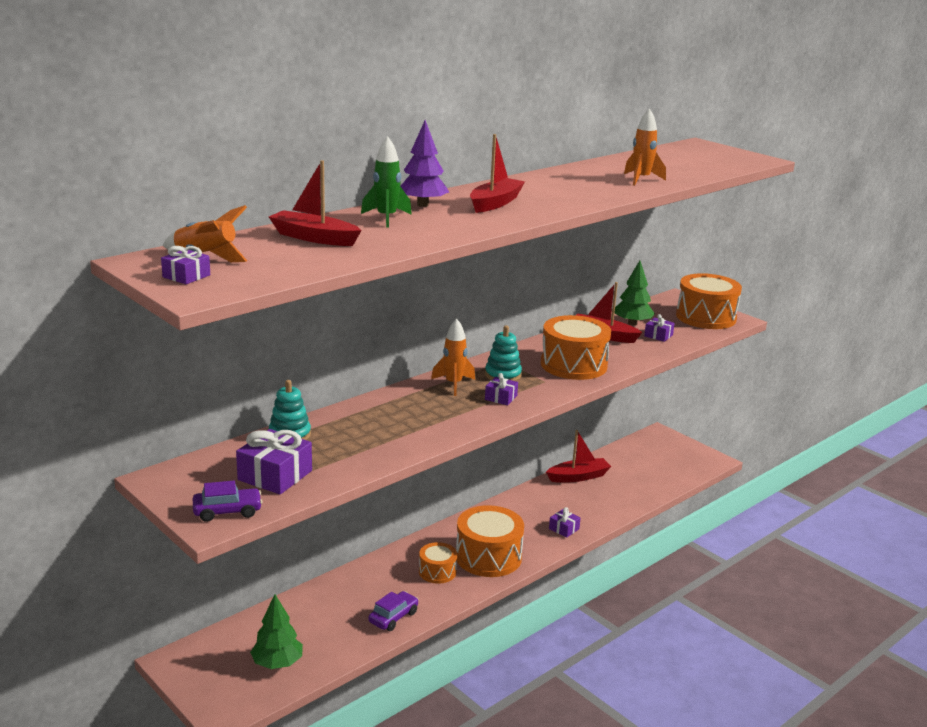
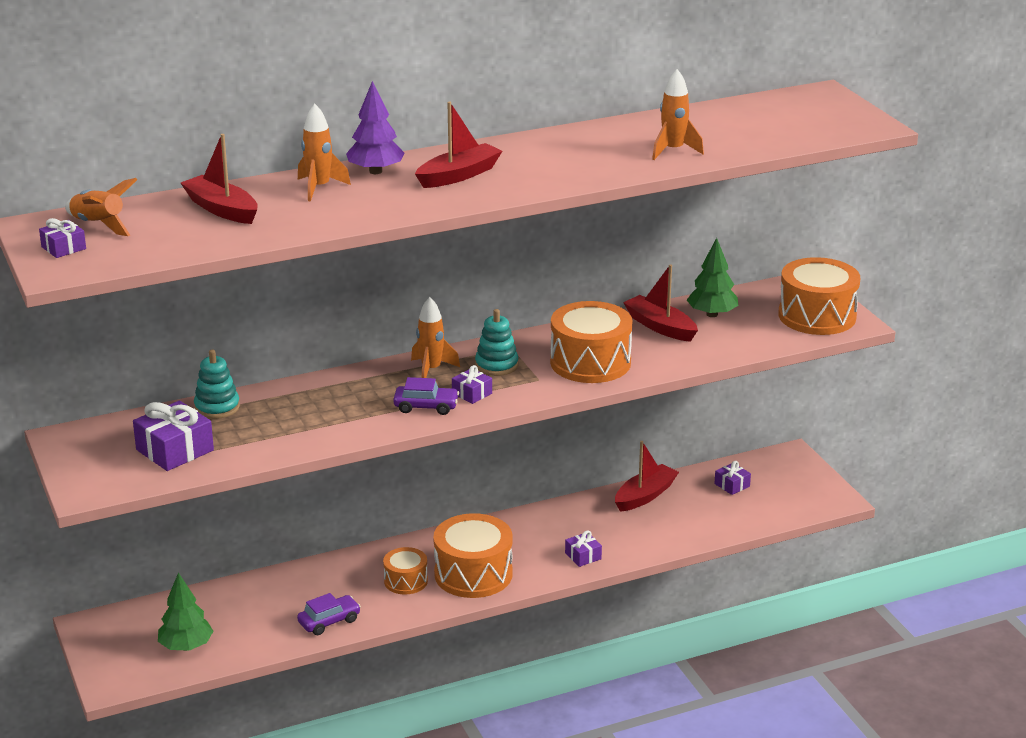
camera: 20 degrees right, 5 degrees up
purple car [193,481,262,522] -> purple car moved to [393,377,459,415]
green rocket [361,136,412,227] -> orange rocket [298,104,351,202]
red boat [546,430,611,483] -> red boat turned 45 degrees counterclockwise [615,441,679,512]
purple gift [644,314,675,342] -> purple gift moved to [714,461,751,495]

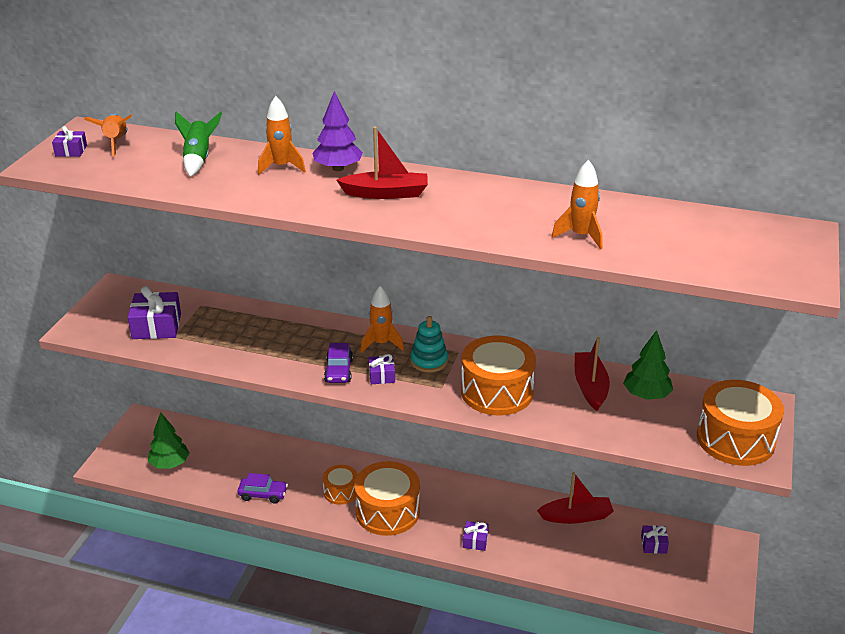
camera: 40 degrees right, 5 degrees up
red boat [181,134,258,224] -> green rocket [175,111,222,177]
turquoise stacking toy [194,350,240,419] -> none
purple car [393,377,459,415] -> purple car turned 45 degrees clockwise [324,343,353,383]

